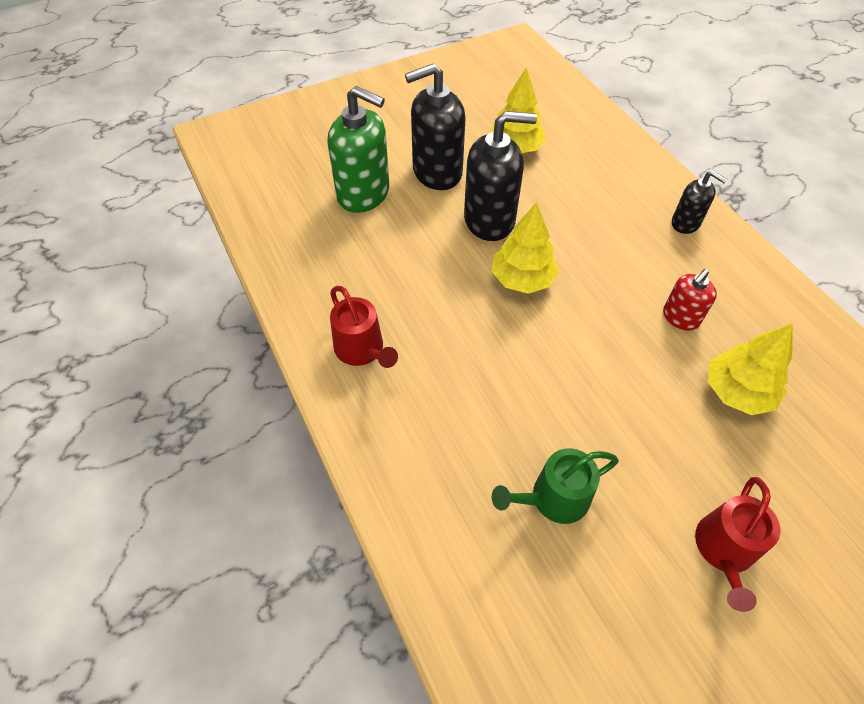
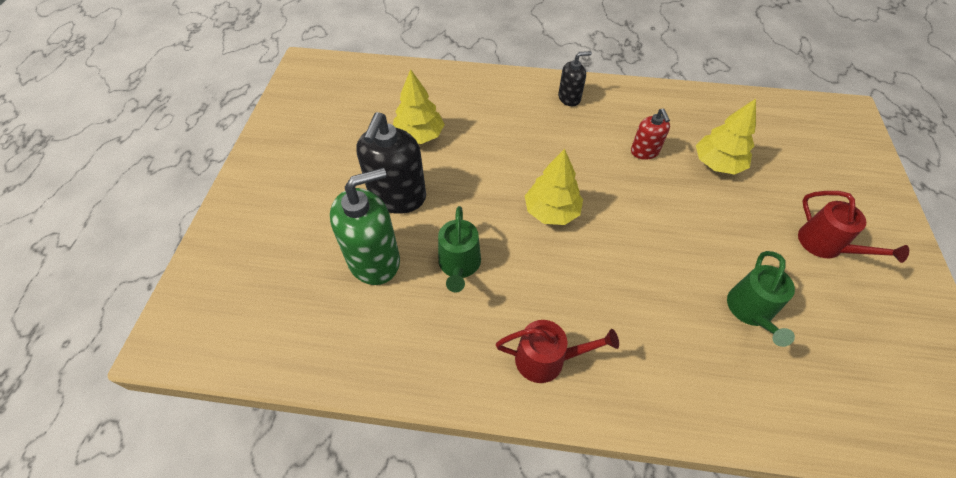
camera: 55 degrees left, 0 degrees up
black soap dispenser [464,111,537,241] -> none
none -> green watering can [438,206,481,293]

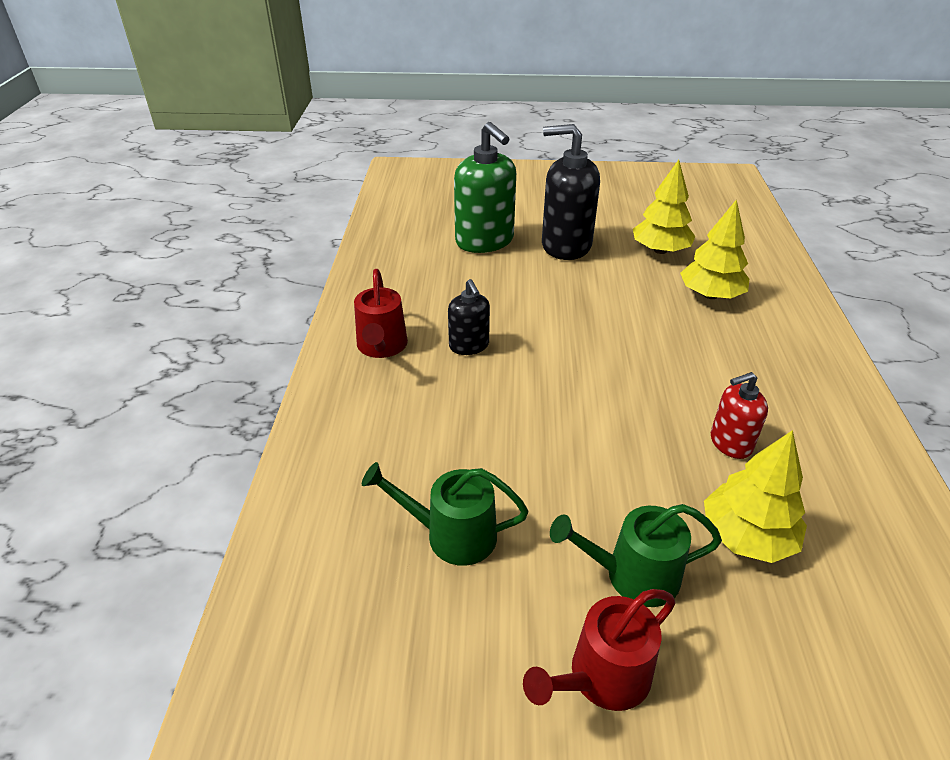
camera: 85 degrees right, 15 degrees down
green watering can [438,206,481,293] -> green watering can moved to [550,504,722,607]
yellow tree [525,149,583,225] -> yellow tree moved to [680,199,749,299]
black soap dispenser [558,51,592,106] -> black soap dispenser moved to [448,279,490,355]

